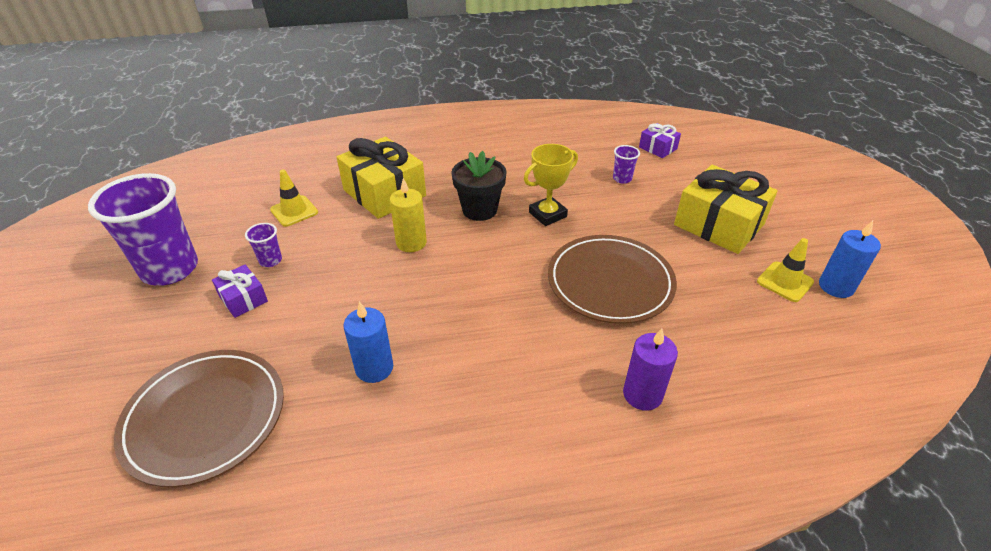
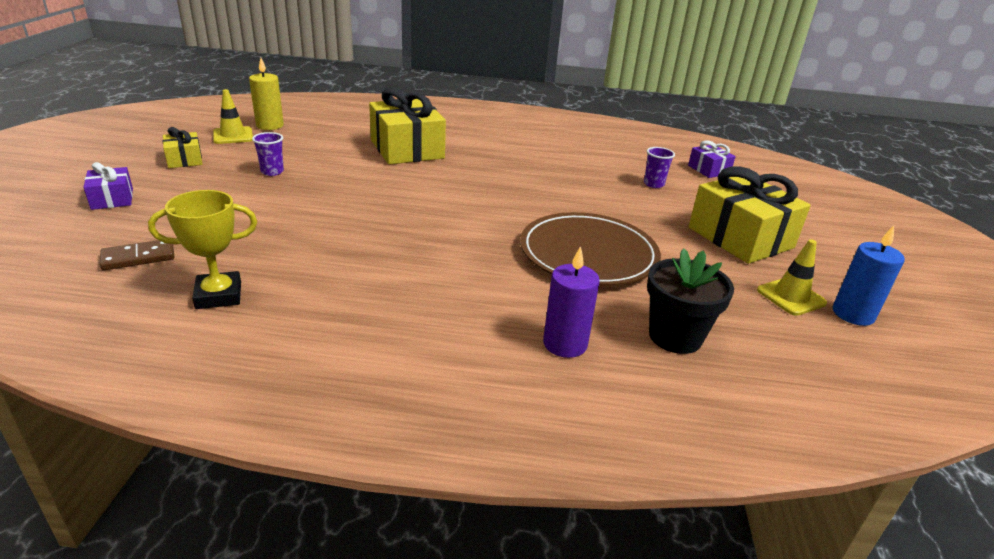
camera: 15 degrees right, 10 degrees down
purple cup [88,173,198,286] -> yellow gift [162,127,203,168]
brown plate [114,350,284,487] -> brown domino [100,240,174,270]
purple gift [212,265,268,318] -> purple gift moved to [83,162,133,210]
yellow traffic cone [270,169,318,227] -> yellow traffic cone moved to [213,89,253,144]
blue candle [343,301,393,383] -> none
yellow candle [390,178,427,252] -> yellow candle moved to [249,58,284,130]
black flower pot [451,151,507,221] -> black flower pot moved to [647,248,734,354]
yellow trophy [524,144,578,226] -> yellow trophy moved to [148,190,257,309]

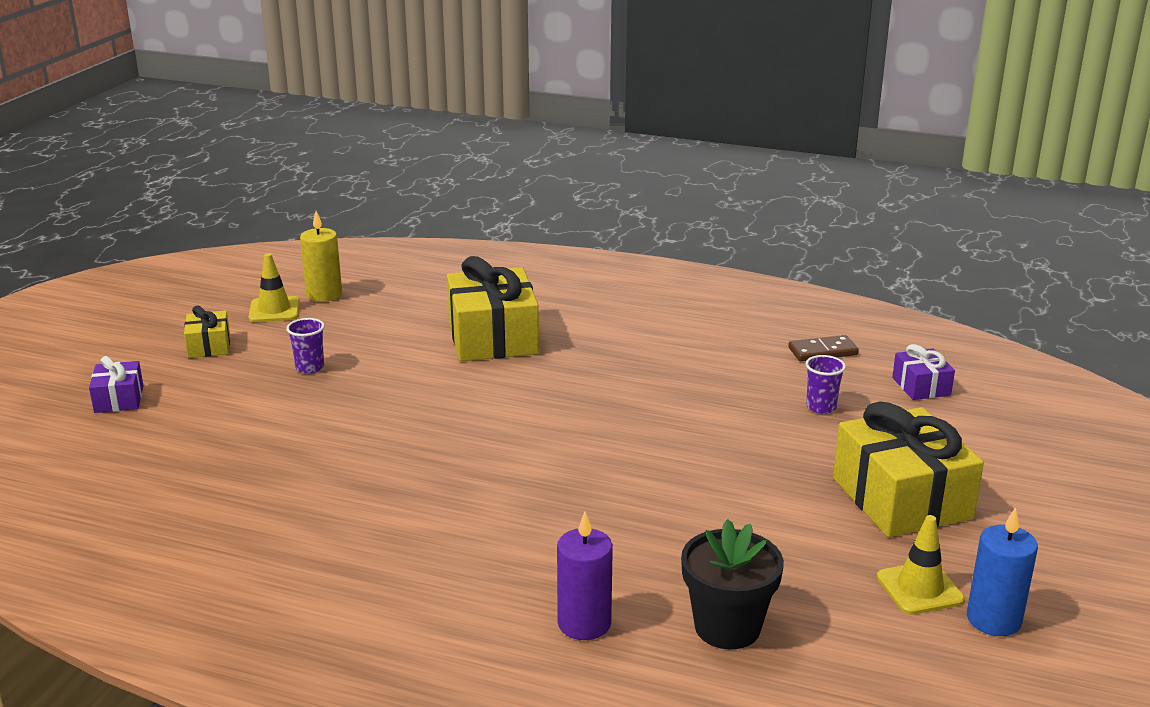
camera: 15 degrees right, 5 degrees down
brown domino [100,240,174,270] -> brown domino moved to [788,335,859,361]
yellow trophy [148,190,257,309] -> none
brown plate [520,212,661,286] -> none

